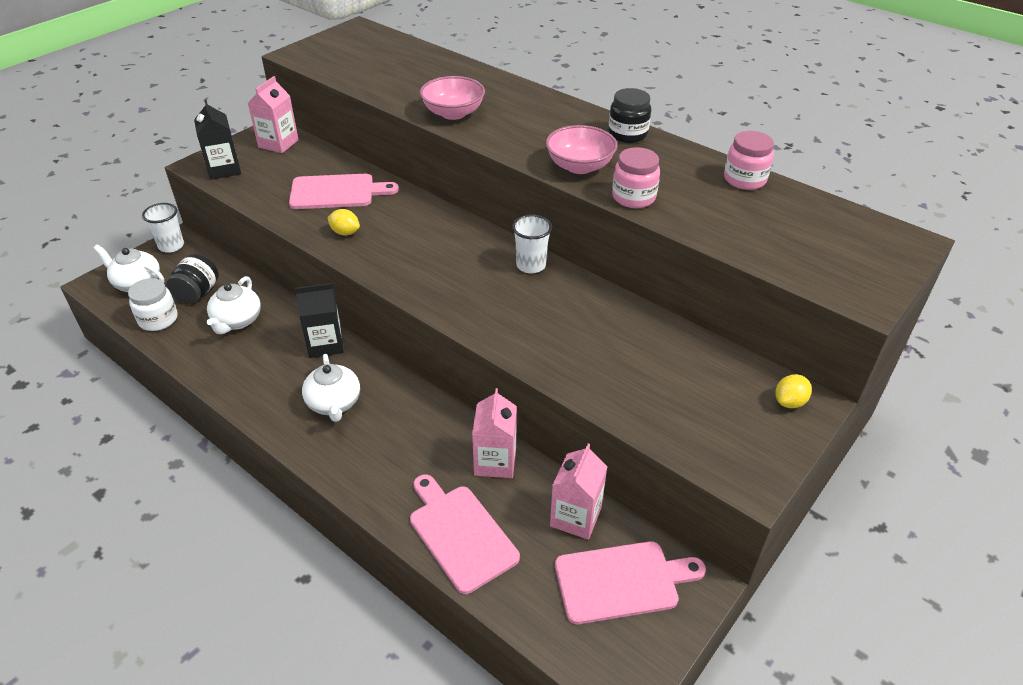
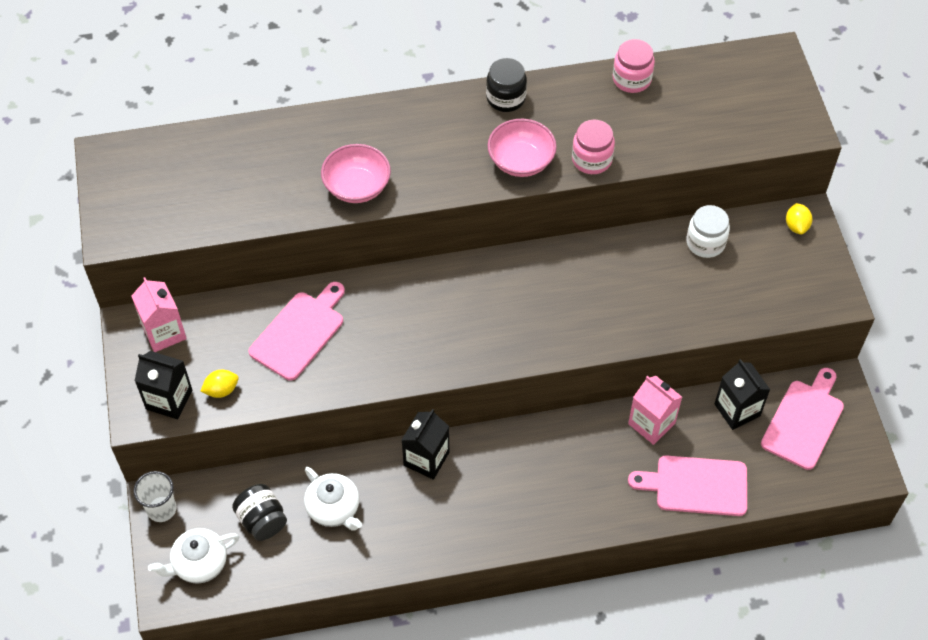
camera: 50 degrees left, 15 degrees up
white jar [128,278,178,331] -> white jar moved to [686,205,730,258]
white teapot [302,354,360,422] -> none
yellow lemon [327,209,360,236] -> yellow lemon moved to [200,370,238,398]
white cup [512,215,552,274] -> none
pink carton [550,444,607,540] -> black carton [714,359,770,430]

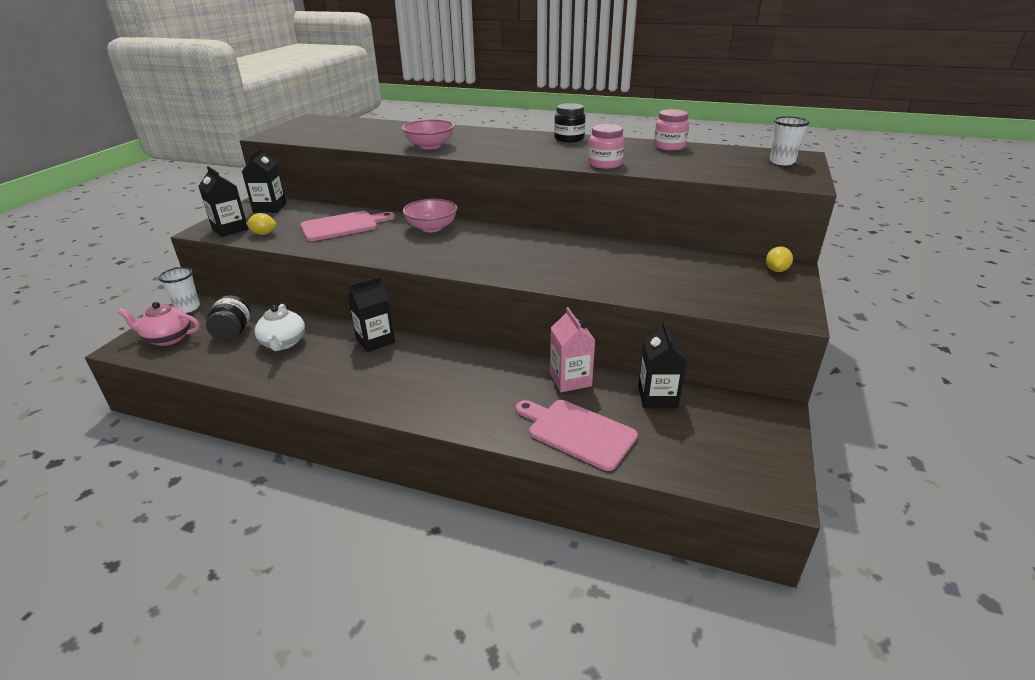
camera: 30 degrees right, 25 degrees down
pink carton [131,277,187,352] -> black carton [241,148,287,213]
white teapot [148,528,239,584] -> pink teapot [118,302,200,346]
pink bowl [488,119,557,177] -> pink bowl moved to [403,199,458,232]
white jar [686,205,730,258] -> none
pink cutting board [761,368,844,470] -> none
none -> white cup [770,116,810,165]

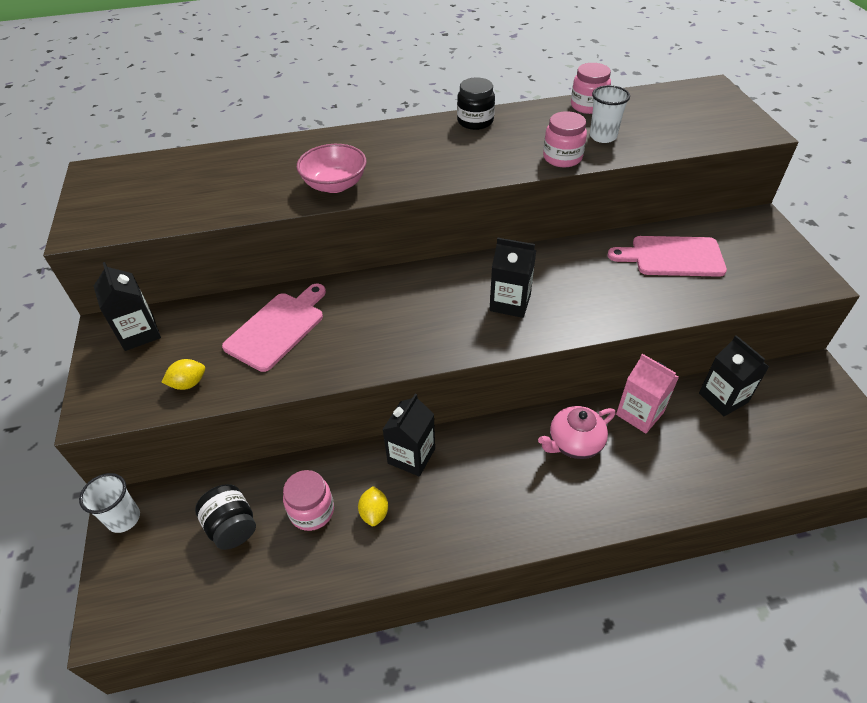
camera: 30 degrees left, 15 degrees up
pink teapot [118,302,200,346] -> pink teapot moved to [538,406,615,459]
black carton [199,166,248,237] -> black carton moved to [490,238,536,318]
white teapot [255,304,305,351] -> pink jar [283,470,334,531]
pink bowl [403,199,458,232] -> none
pink cutting board [516,400,638,471] -> pink cutting board moved to [607,236,727,277]
yellow lemon [766,246,793,272] -> yellow lemon moved to [358,486,388,526]
white cup [770,116,810,165] -> white cup moved to [590,85,630,143]

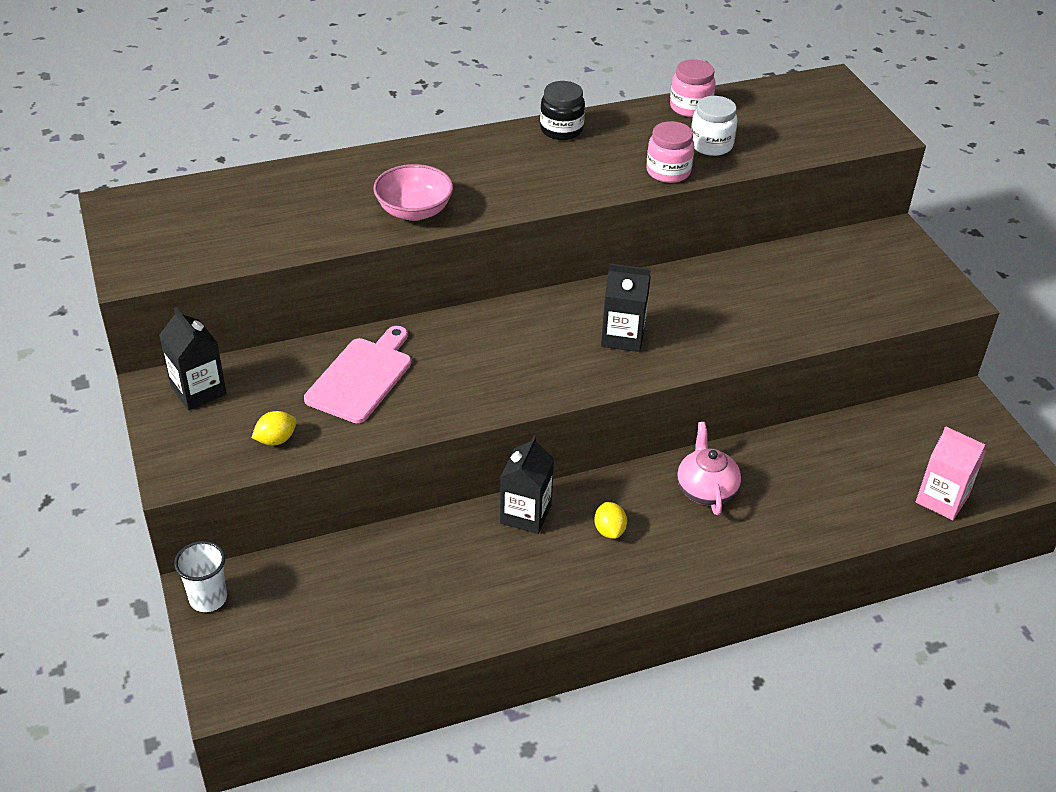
camera: 10 degrees left, 5 degrees down
black jar [195,484,256,550] -> none
pink jar [283,470,334,531] -> none
yellow lemon [358,486,388,526] -> yellow lemon moved to [594,502,627,539]
pink teapot [538,406,615,459] -> pink teapot turned 120 degrees clockwise [677,422,741,515]
white cup [590,85,630,143] -> white jar [691,96,738,156]
pink cutting board [607,236,727,277] -> none
pink carton [616,354,679,433] -> pink carton moved to [916,426,986,520]
black carton [699,335,769,416] -> none

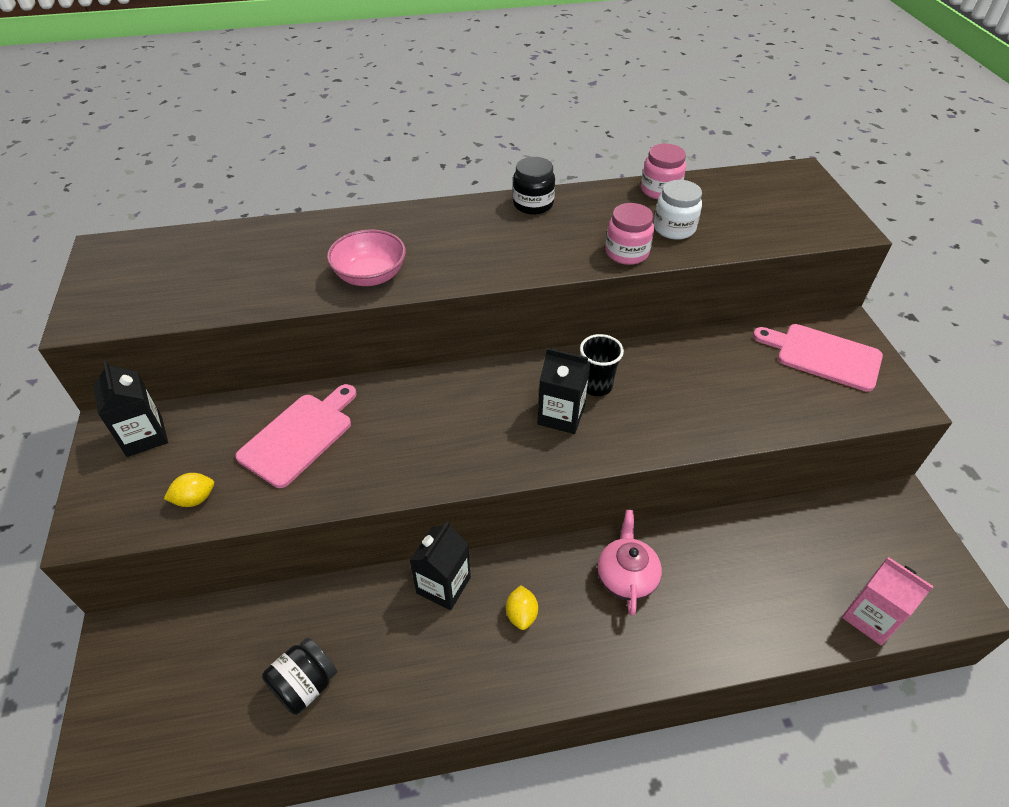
camera: 10 degrees right, 5 degrees up
white cup [174,541,227,612] -> none
none -> black jar [262,637,337,714]
none -> black cup [580,334,624,396]
none -> pink cutting board [753,324,883,392]

